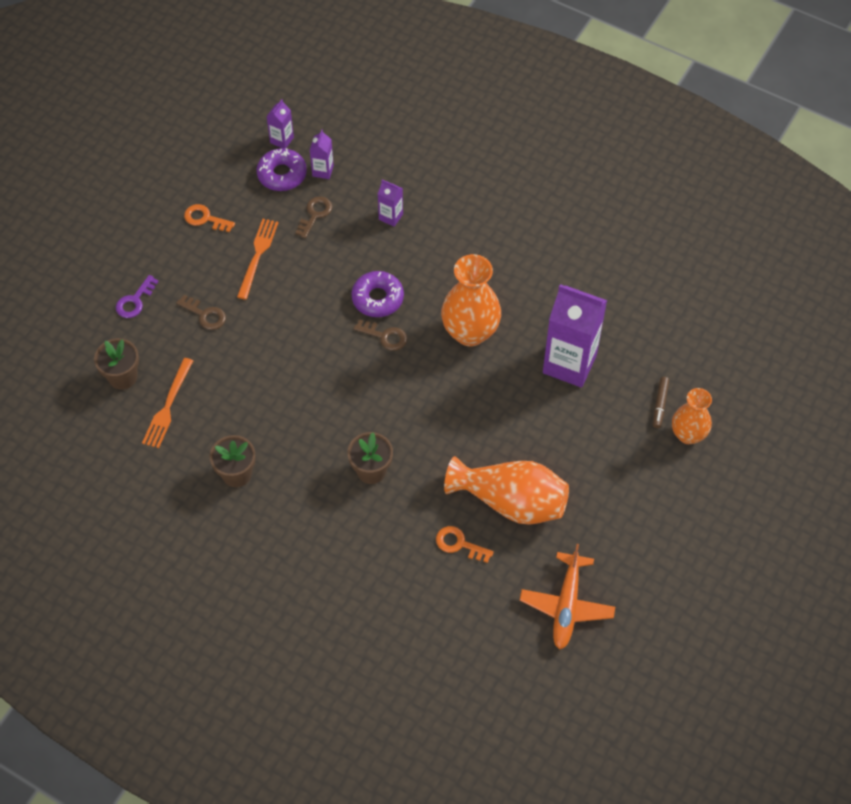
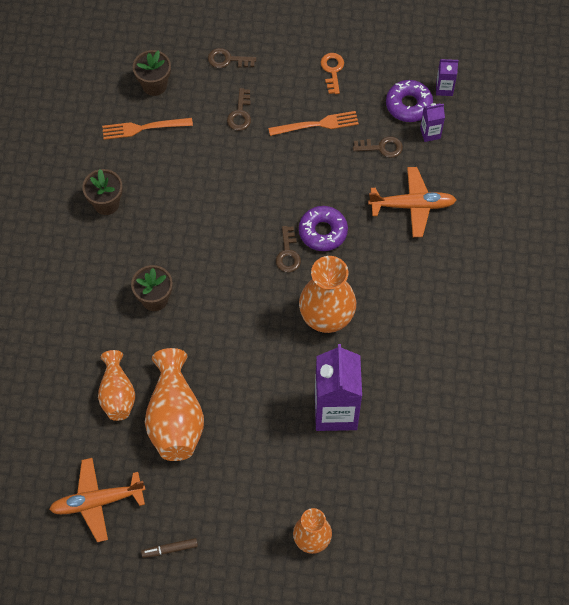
camera: 65 degrees right, 5 degrees up
purple key [116,275,159,318] -> brown key [208,48,256,68]
purple carton [378,180,403,227] -> orange plane [368,167,456,237]
orange key [436,526,494,563] -> orange vase [98,350,135,421]
brown marker [653,377,669,428] -> brown marker moved to [141,538,198,558]

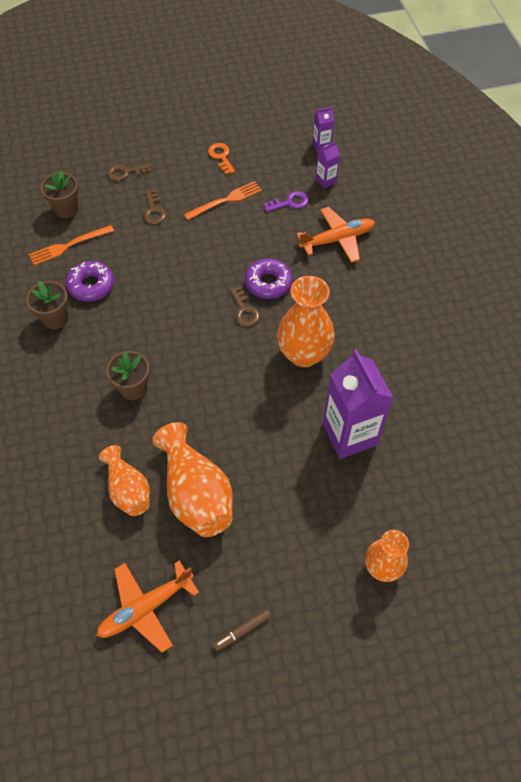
camera: 20 degrees left, 5 degrees down
brown key [353,136,403,158] -> purple key [264,191,309,212]
purple donut [386,80,433,122] -> purple donut moved to [66,261,114,302]

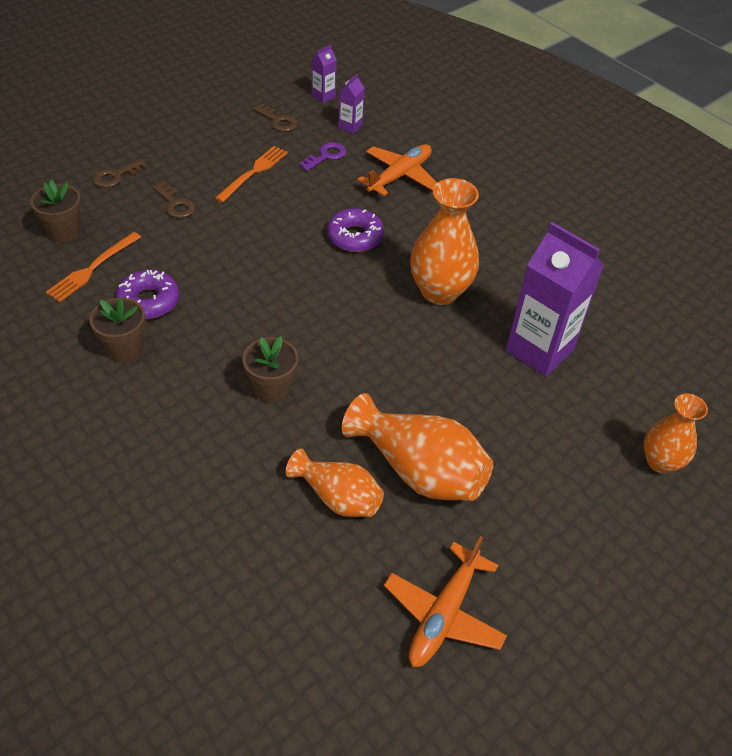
camera: 30 degrees left, 10 degrees down
orange key [208,143,235,174] -> none
brown marker [213,609,271,651] -> none
brown key [230,286,260,327] -> brown key moved to [253,104,298,132]

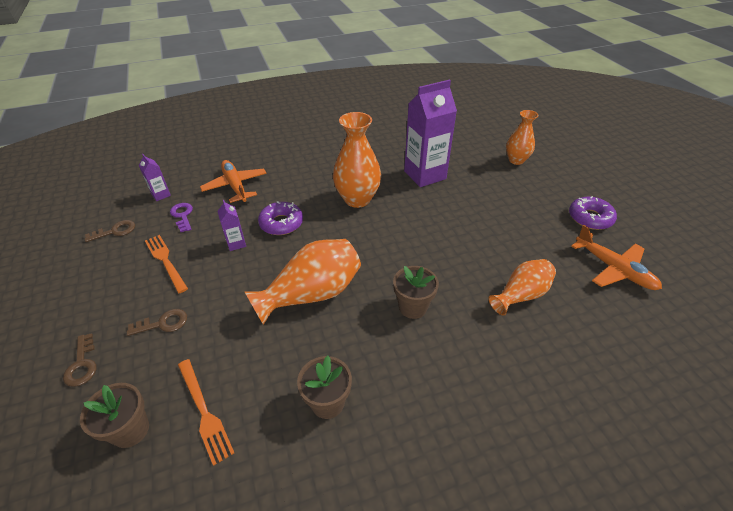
camera: 65 degrees left, 5 degrees down
purple donut [116,270,180,319] -> purple donut moved to [569,196,617,230]
purple carton [312,45,337,103] -> purple carton moved to [217,200,246,251]
orange vase [342,393,493,501] -> orange vase moved to [245,239,361,325]

